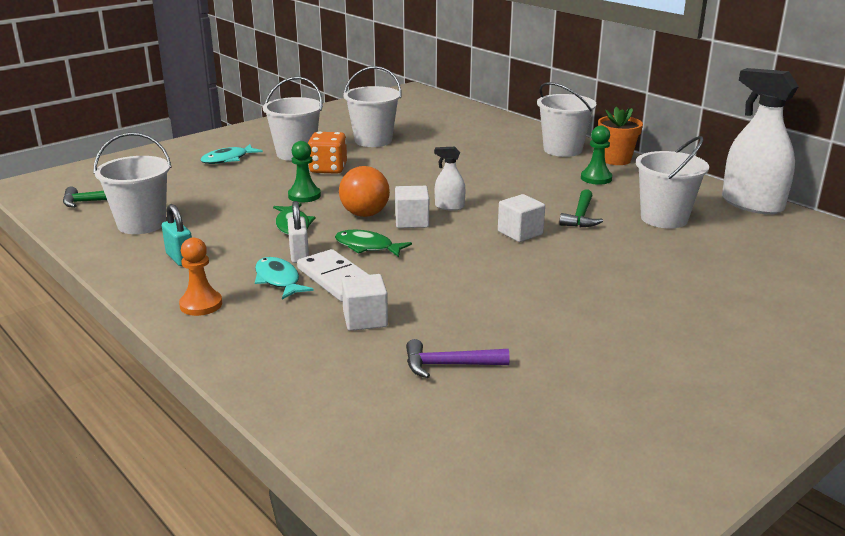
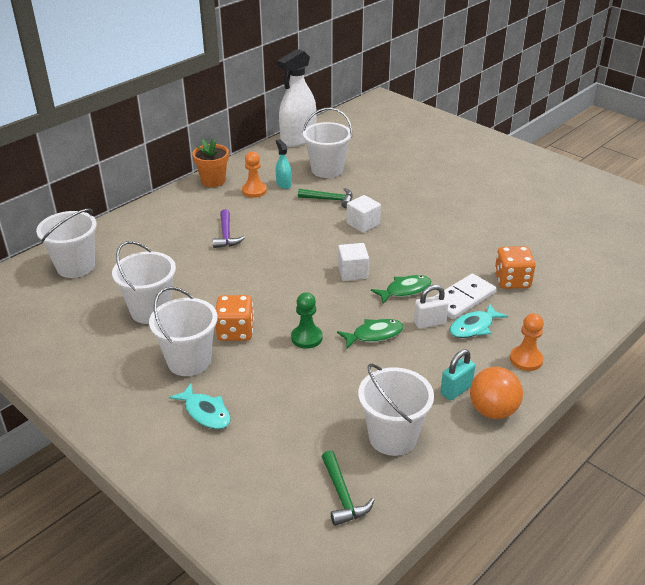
camera: 95 degrees left, 10 degrees up
green fish [335,230,412,257] -> green fish turned 135 degrees counterclockwise [371,275,432,304]
orange ball [339,166,390,217] -> orange ball moved to [470,367,523,419]
white cube [342,274,388,331] -> orange dice [495,246,536,289]
purple hammer [406,339,510,378] -> purple hammer moved to [212,209,245,248]
white spray bottle [434,147,465,211] -> none
white bucket [537,82,597,157] -> white bucket moved to [36,208,97,278]
green pawn [581,126,612,185] -> orange pawn [242,151,267,198]
none -> turquoise spray bottle [276,139,292,189]

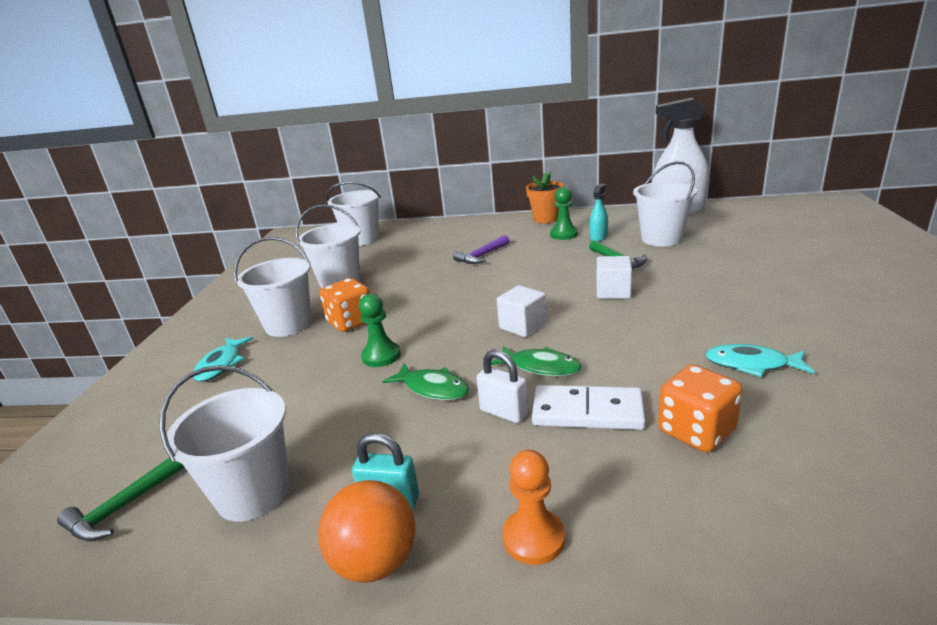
camera: 55 degrees right, 10 degrees down
orange pawn [242,151,267,198] -> green pawn [550,187,578,240]
turquoise fish [450,303,508,338] -> turquoise fish moved to [705,344,815,377]

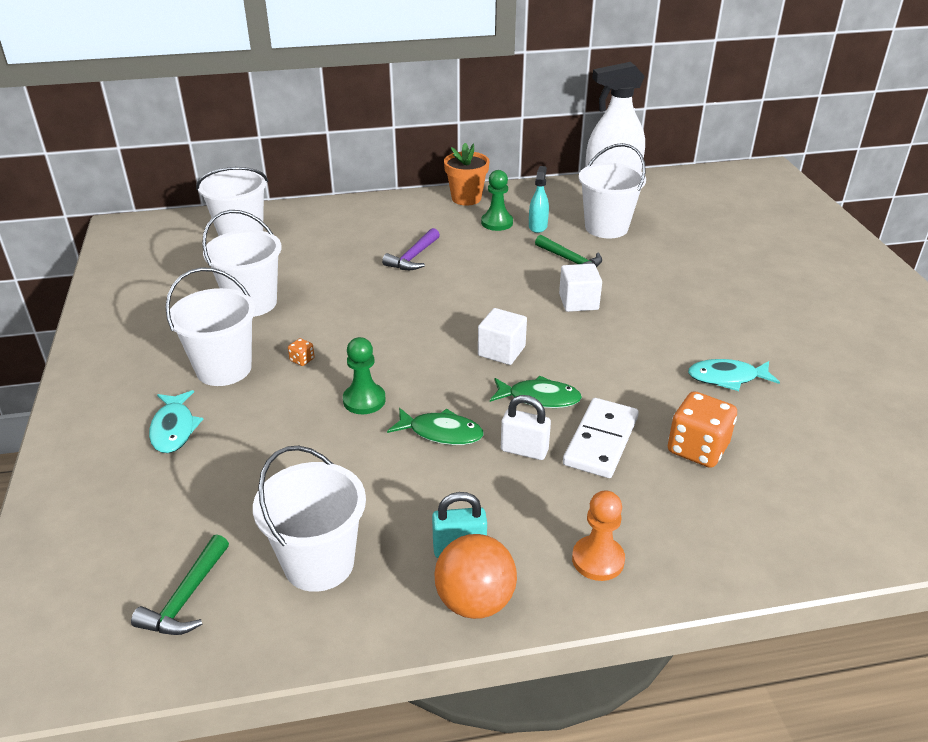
camera: 20 degrees left, 10 degrees up
orange dice [320,278,370,332] -> orange dice [288,338,315,366], size x0.43
white domino [532,385,646,430] -> white domino turned 60 degrees counterclockwise [563,398,639,478]

